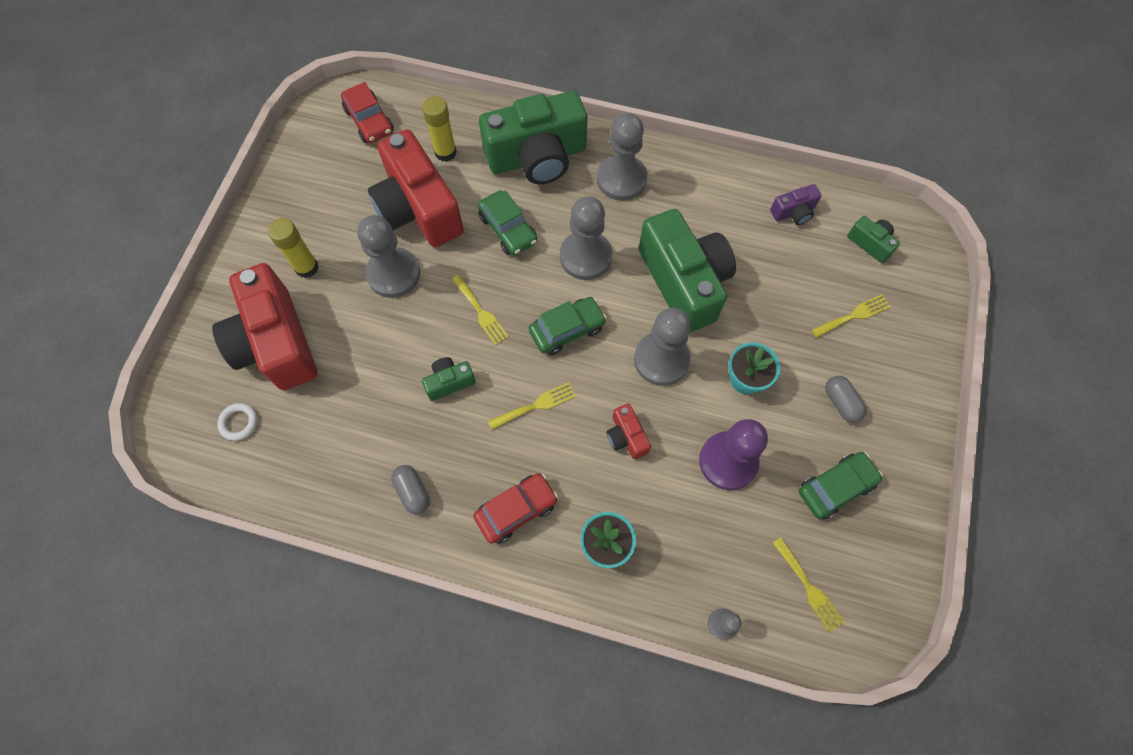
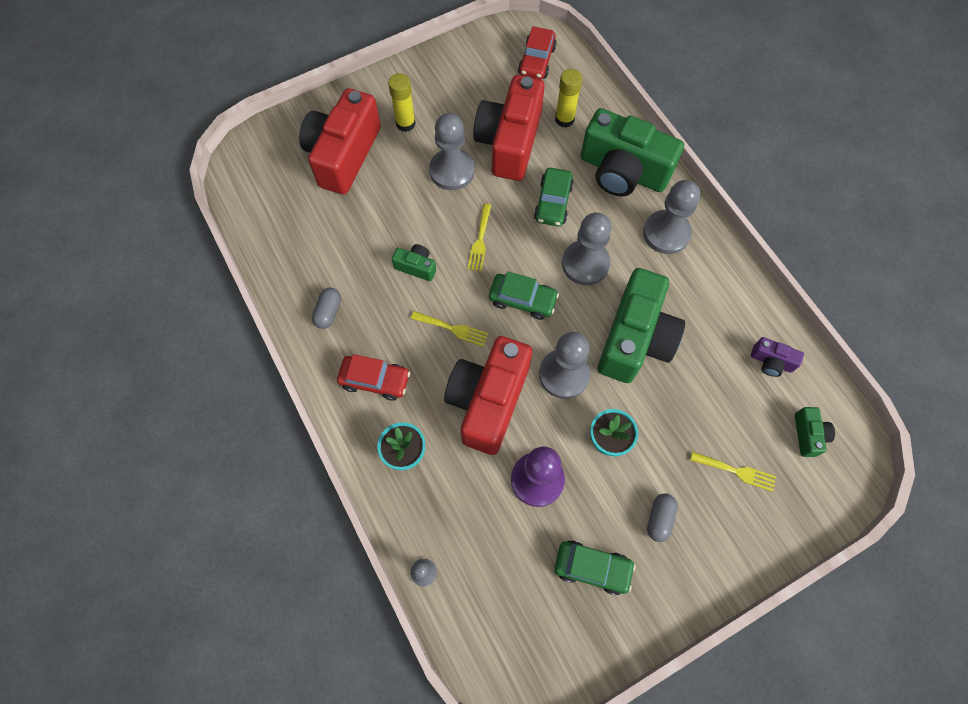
camera: 45 degrees right, 0 degrees up
white ring [217,403,258,441] -> none
red camera [607,403,651,459] -> red camera [444,336,532,455], size x2.32
yellow fork [773,537,845,633] -> none

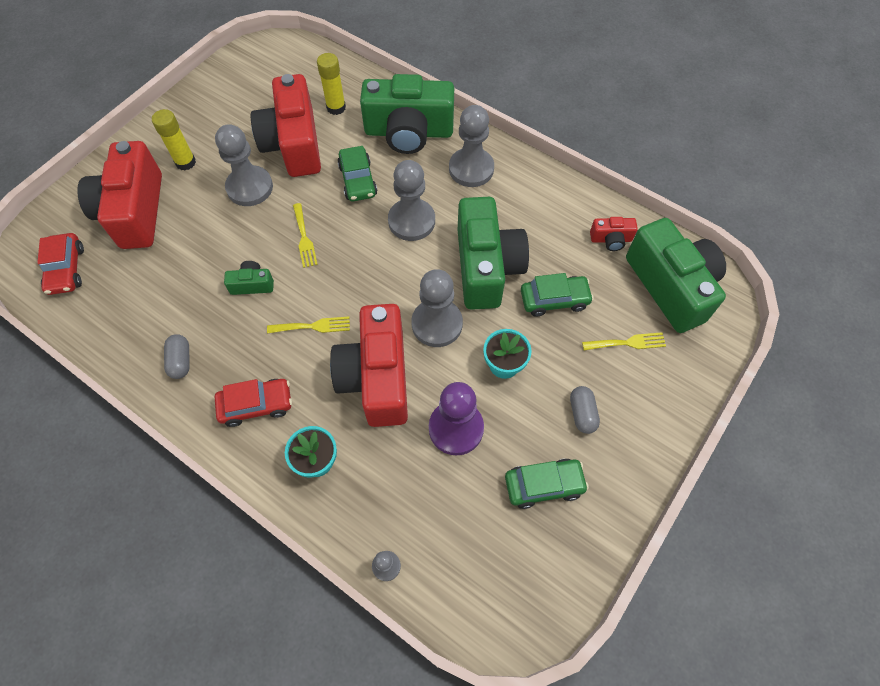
camera: 25 degrees left, 5 degrees down
green car [489,271,559,320] -> green car moved to [521,273,594,317]
red car [518,26,557,79] -> red car moved to [37,233,84,295]
purple camera [751,337,804,377] -> red camera [590,217,638,251]
green camera [795,407,835,457] -> green camera [626,218,726,333], size x2.32

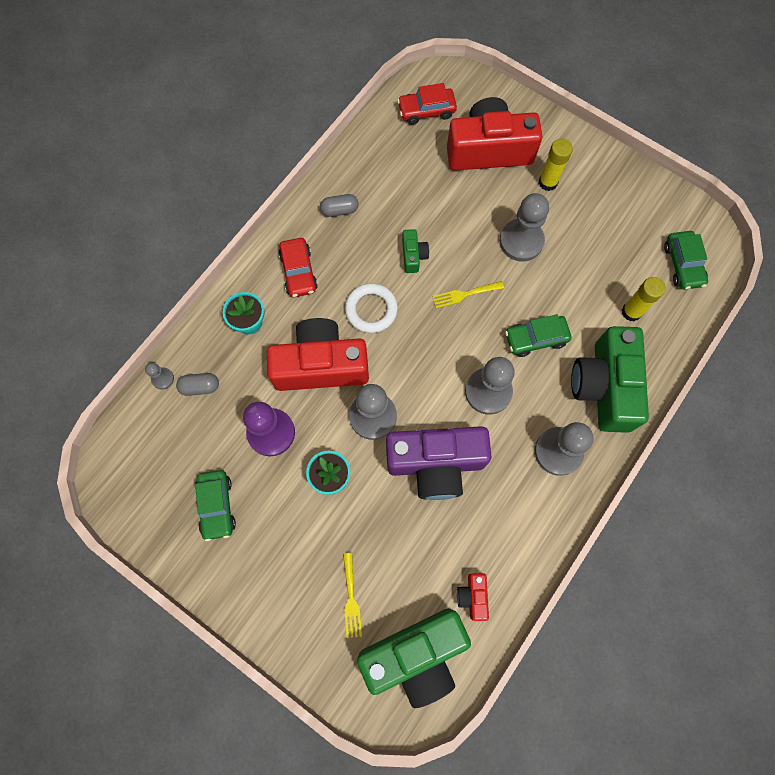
camera: 90 degrees right, 10 degrees up
red camera [251,74,321,177] -> none
yellow fork [267,316,350,334] -> white ring [345,283,398,333]
green camera [458,197,529,310] -> purple camera [386,426,492,500]
green car [521,273,594,317] -> green car moved to [664,231,708,290]
grey capsule [570,386,600,434] -> grey capsule moved to [176,373,219,396]

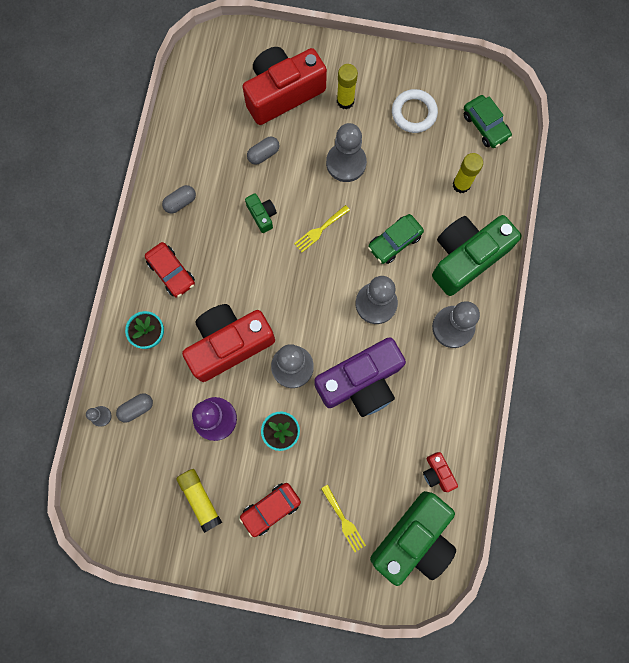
camera: 25 degrees left, 5 degrees up
green car [195,470,236,541] -> yellow glue stick [176,469,222,533]
white ring [345,283,398,333] -> white ring moved to [392,89,438,133]
red car [397,83,457,125] -> red car moved to [239,483,301,537]
green camera [571,326,649,433] -> green camera turned 75 degrees clockwise [432,215,521,296]
none -> grey capsule [247,137,280,165]

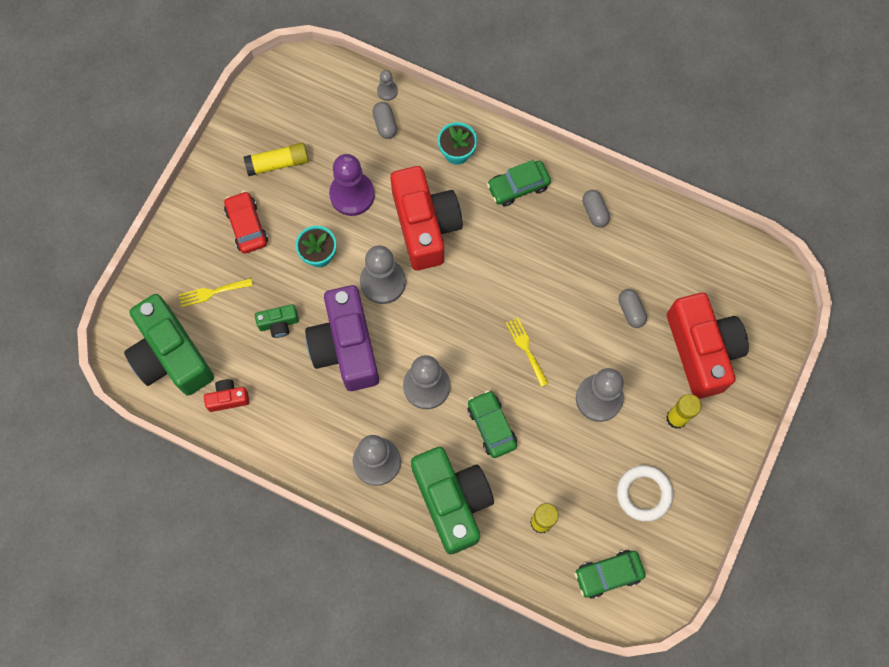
camera: 105 degrees right, 5 degrees down
red car [145,242,195,298] -> green car [487,160,551,206]
green camera [245,194,277,233] -> green camera moved to [255,304,299,338]

